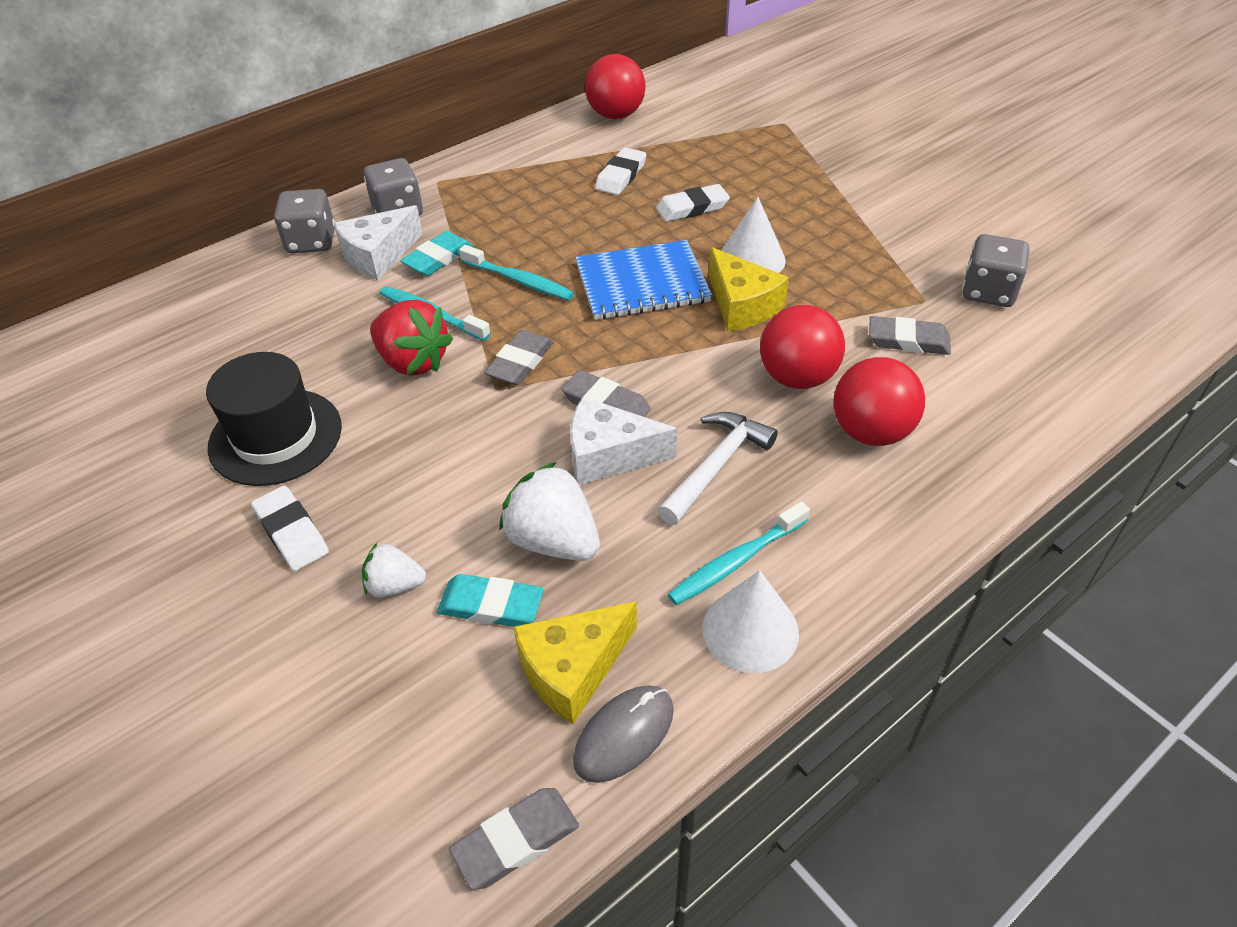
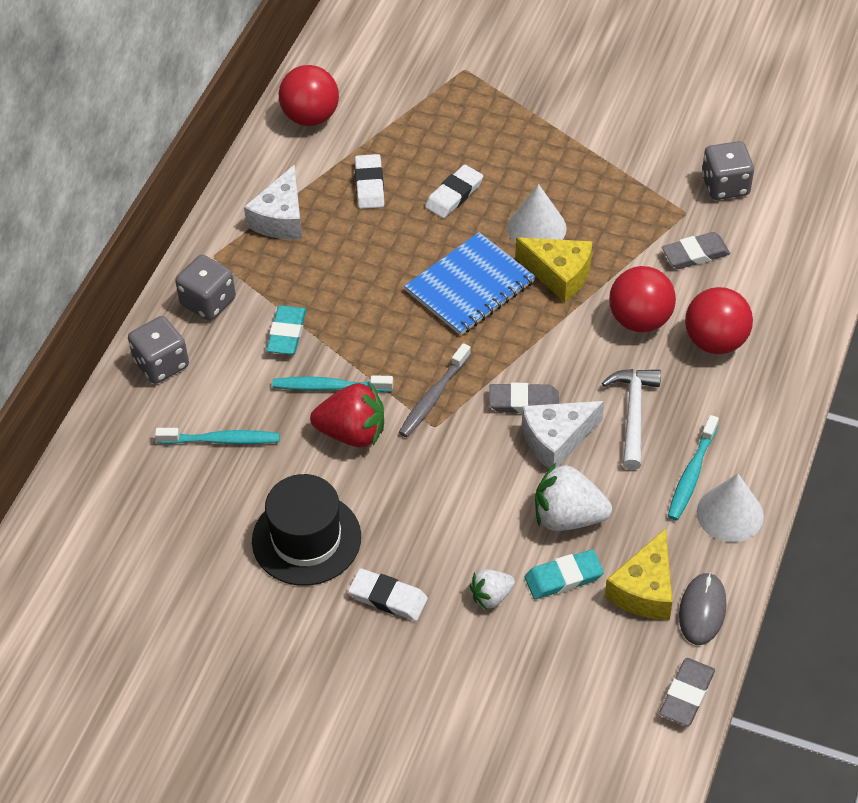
camera: 30 degrees left, 5 degrees up
white cheese [334,205,423,280] -> white cheese moved to [244,165,302,239]
turquoise toothbrush [459,245,574,300] -> turquoise toothbrush moved to [155,428,280,444]
grey eraser [484,330,554,385] -> grey toothbrush [399,343,471,437]

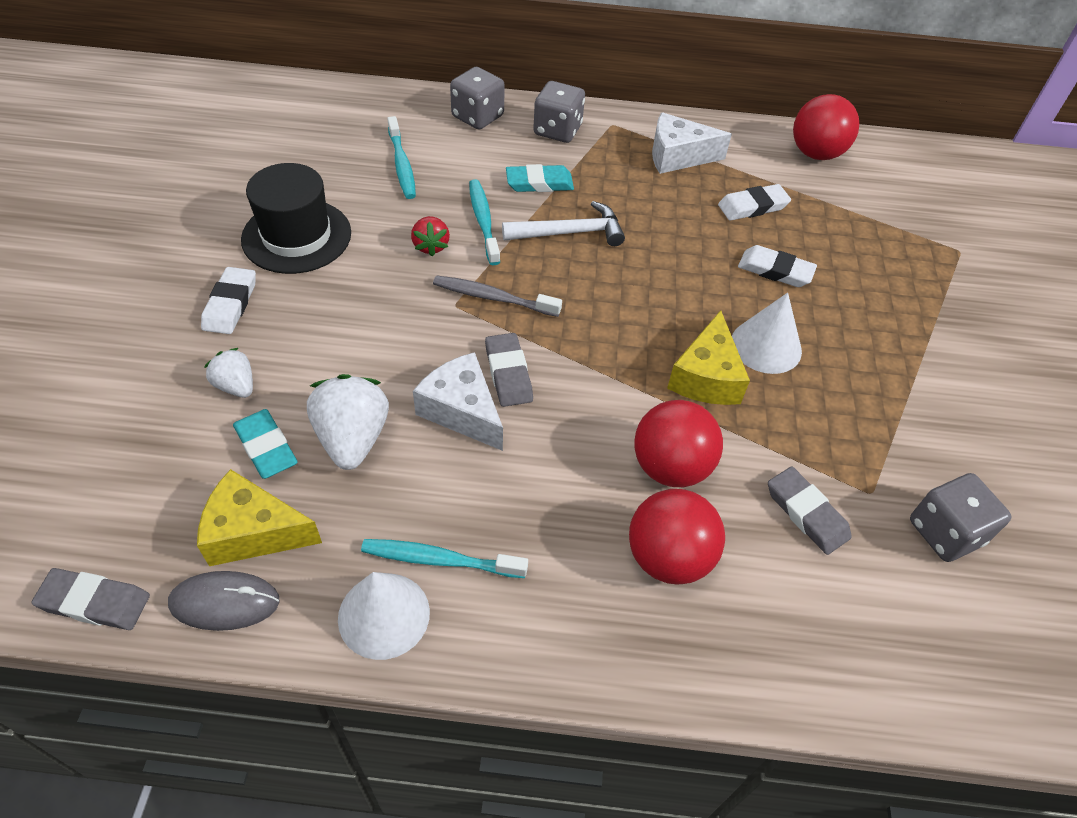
camera: 70 degrees right, 0 degrees up
red strawberry [310,383,384,448] -> red strawberry [411,216,450,256], size x0.58
blue notebook [404,232,536,336] -> none
white hammer [602,369,661,470] -> white hammer moved to [502,201,625,246]

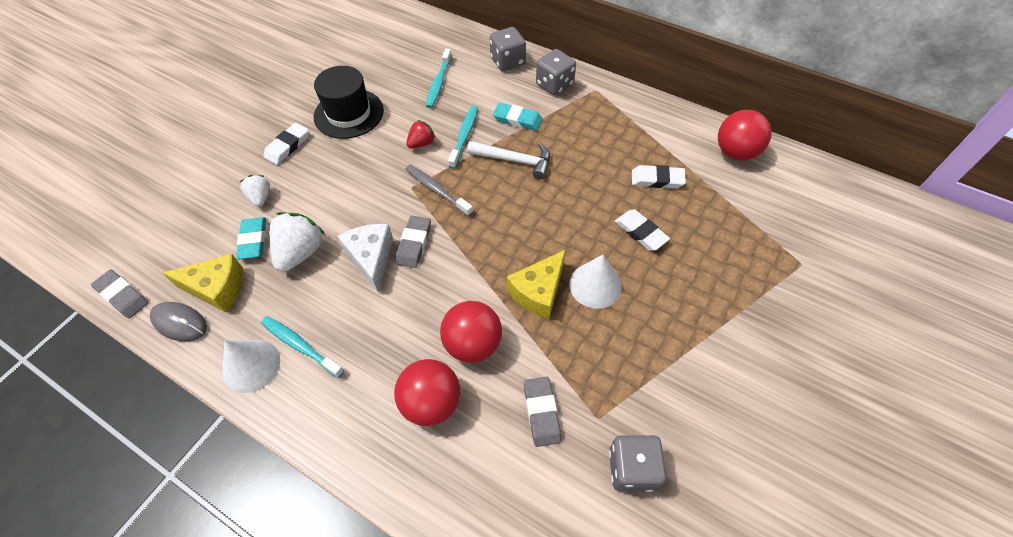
camera: 30 degrees right, 5 degrees up
yellow cheese [197,469,322,566] -> yellow cheese turned 150 degrees clockwise [163,254,243,313]
red strawberry [411,216,450,256] -> red strawberry turned 150 degrees counterclockwise [406,120,436,149]
white cheese [652,112,732,174] -> none

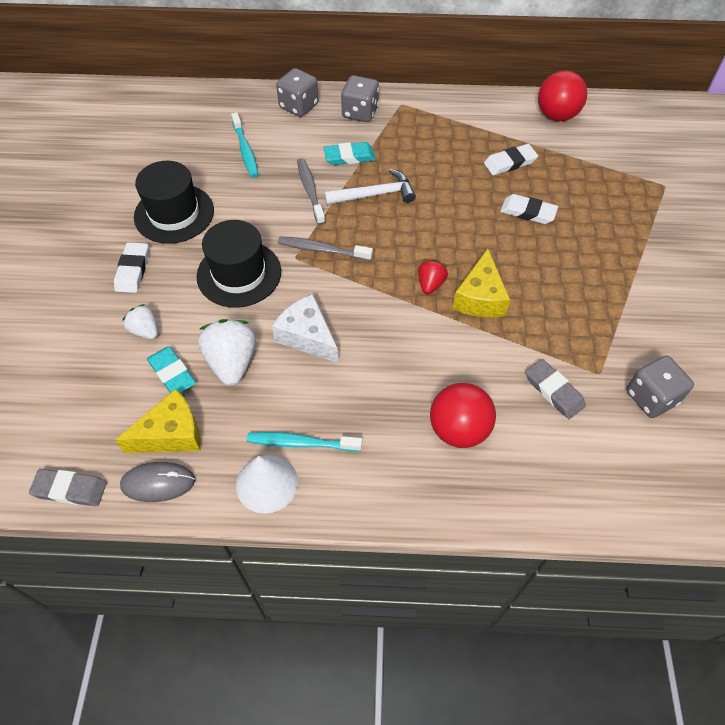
camera: 30 degrees left, 0 degrees up
grey eraser [395,216,431,268] -> none
red strawberry [406,120,436,149] -> red strawberry moved to [418,260,448,295]
red ball [440,301,502,363] -> none
turquoise toothbrush [448,106,478,169] -> grey toothbrush [297,158,325,225]
white cone [569,255,622,309] -> none
none -> black hat [196,220,281,308]

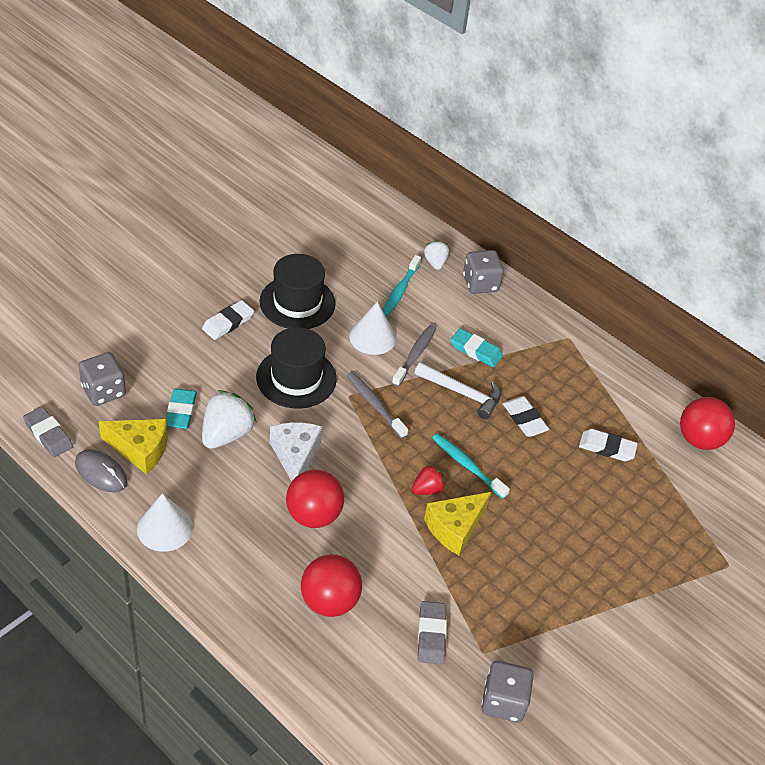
camera: 35 degrees right, 10 degrees down
white strawberry [123,304,158,339] -> white strawberry moved to [424,240,449,270]
turquoise toothbrush [247,432,362,451] -> turquoise toothbrush moved to [432,433,510,499]
grey dice [341,75,379,122] -> grey dice moved to [78,352,126,406]
white eraser [500,194,558,224] -> white eraser moved to [502,396,549,437]
none -> red ball [286,470,344,528]
none -> white cone [349,301,396,355]

